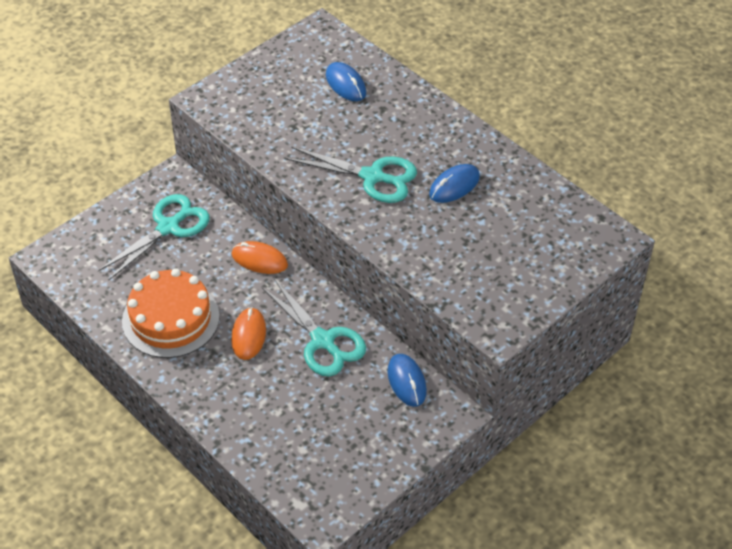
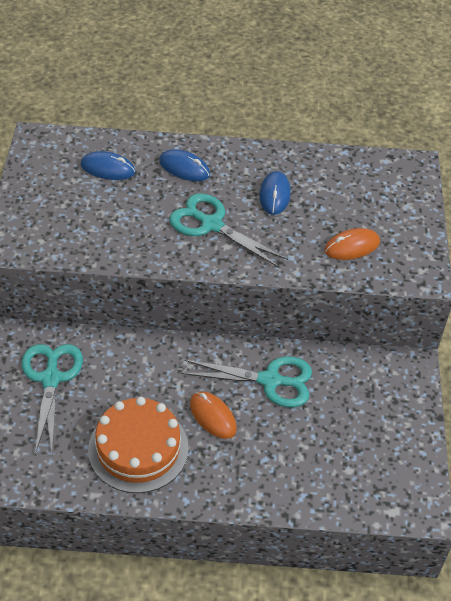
camera: 45 degrees left, 0 degrees up
orange mouse [232,241,288,274] -> orange mouse moved to [324,228,380,260]
turquoise scissors [286,147,417,203] -> turquoise scissors turned 120 degrees counterclockwise [169,193,288,268]
blue mouse [388,354,427,407] -> blue mouse moved to [159,149,210,181]

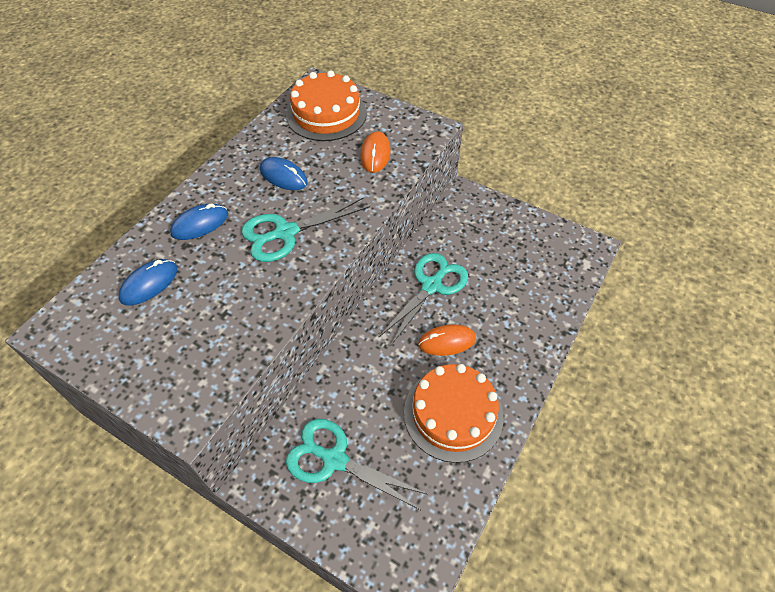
camera: 60 degrees left, 5 degrees up
none -> orange cake [286,70,367,141]

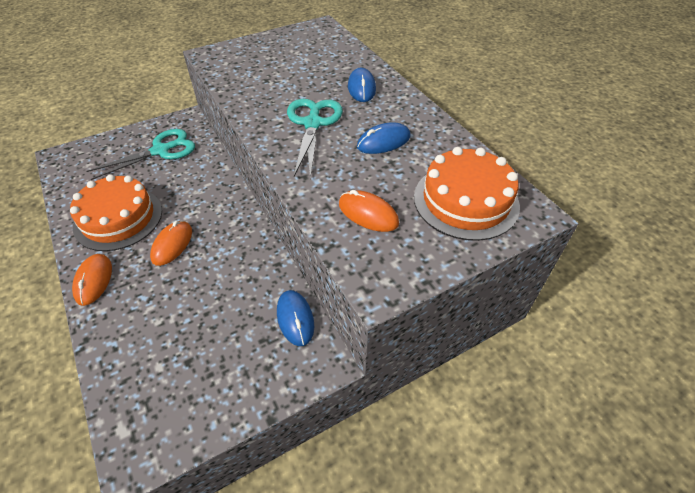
camera: 120 degrees right, 5 degrees down
blue mouse [118,259,177,305] -> blue mouse moved to [277,290,314,346]
turquoise scissors [378,253,468,345] -> none
none -> orange mouse [72,254,112,306]

